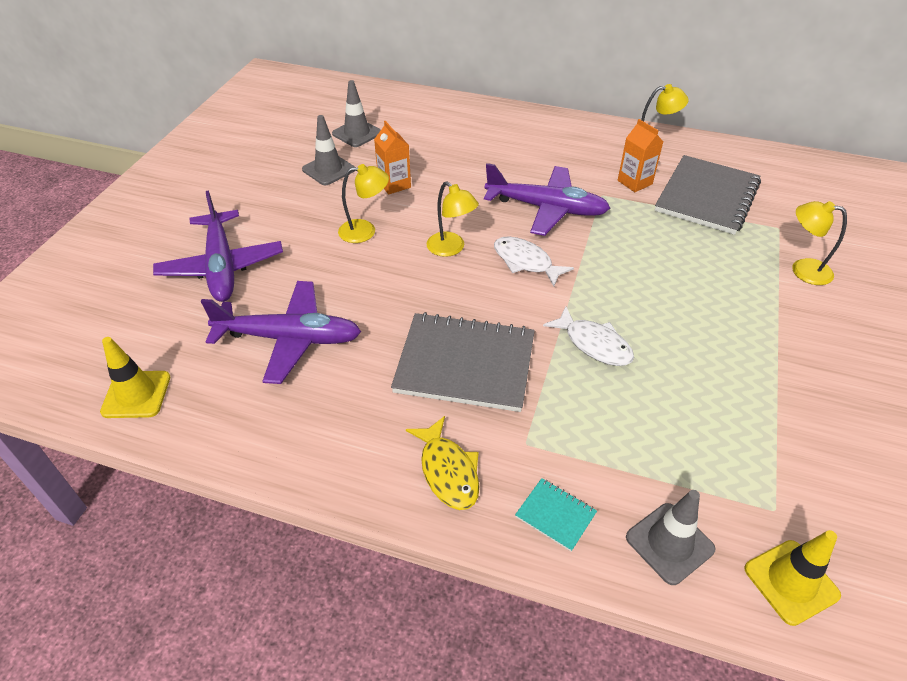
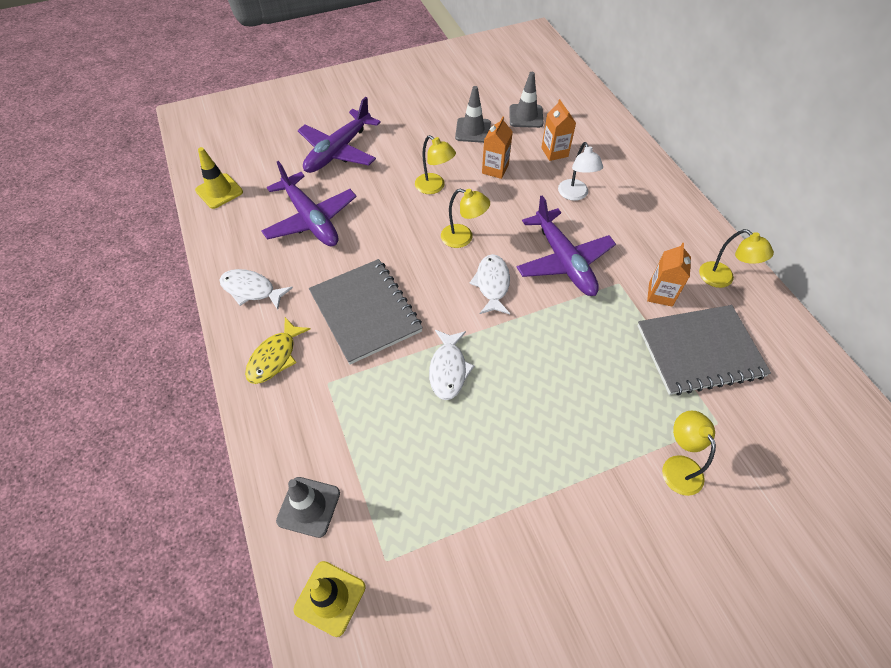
camera: 50 degrees right, 10 degrees up
yellow lamp [427,181,479,257] -> yellow lamp turned 75 degrees counterclockwise [441,189,490,248]
turquoise notebook [515,478,597,552] -> none
none -> white fish [220,269,293,310]
none -> orange carton [541,99,576,161]
none -> white lamp [558,142,603,201]

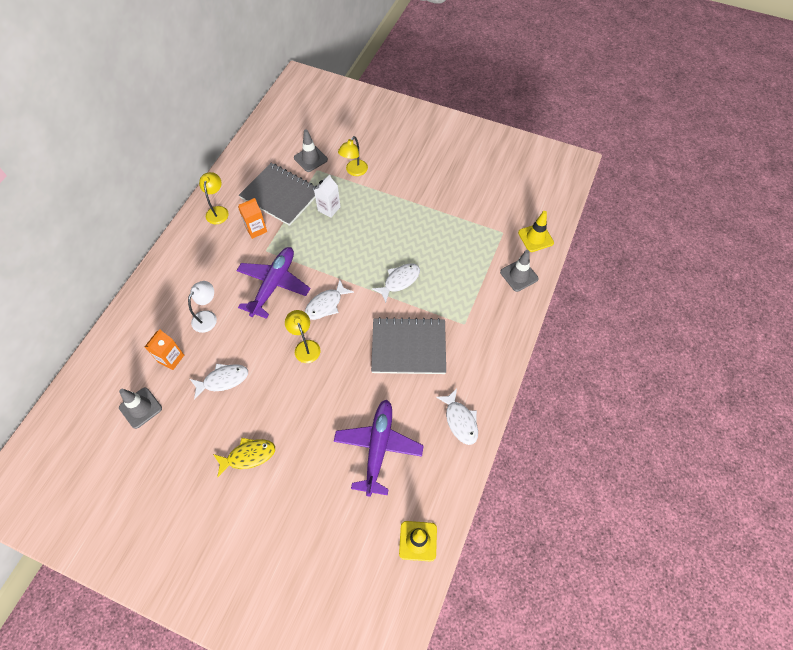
camera: 135 degrees left, 5 degrees up
yellow fish [245,317,311,384] -> yellow fish moved to [213,438,275,477]
purple plane [298,97,381,173] -> none
grey notebook [309,259,423,365] -> grey notebook turned 75 degrees clockwise [371,317,446,374]
yellow lamp [415,135,456,194] -> none
grey traffic cone [455,86,491,143] -> grey traffic cone moved to [294,129,328,172]
orange carton [482,117,513,179] -> white fish [190,364,248,400]
none -> white carton [314,174,341,218]

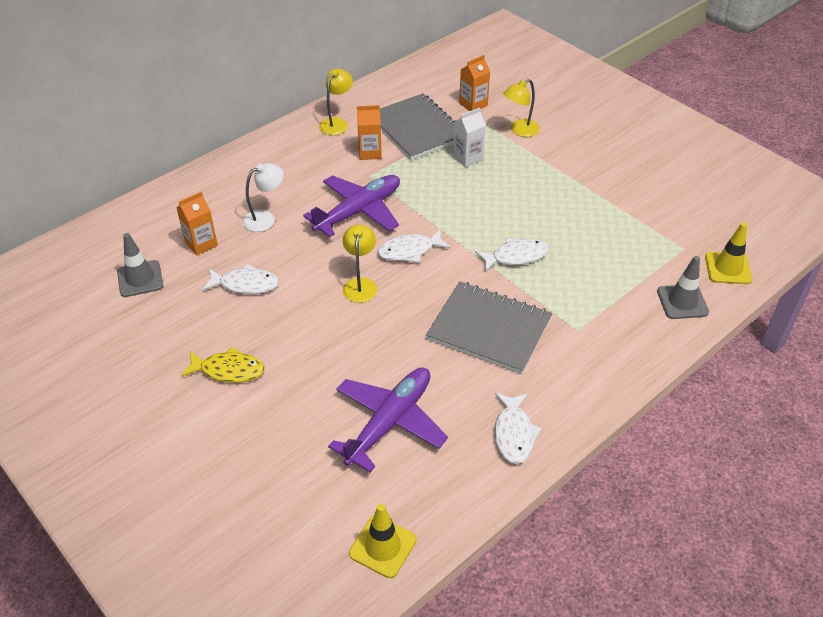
camera: 25 degrees right, 15 degrees down
grey traffic cone [294,129,328,172] -> orange carton [459,55,490,111]

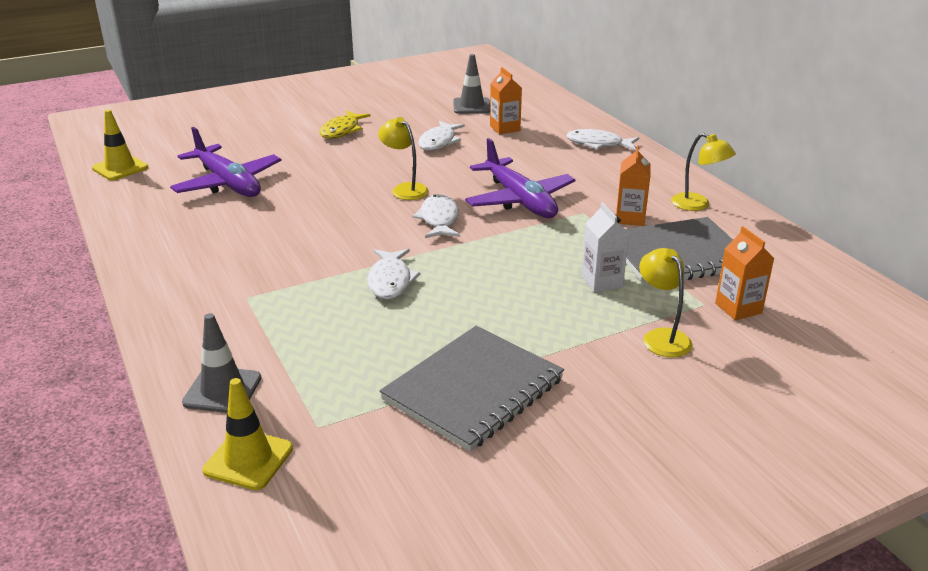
camera: 105 degrees right, 15 degrees down
white lamp [242,163,284,232] -> none
yellow lamp [343,224,377,303] -> yellow lamp turned 150 degrees counterclockwise [378,117,429,200]
grey notebook [426,281,552,374] -> grey notebook moved to [380,326,564,451]
white fish [495,393,542,464] -> white fish moved to [566,129,639,150]

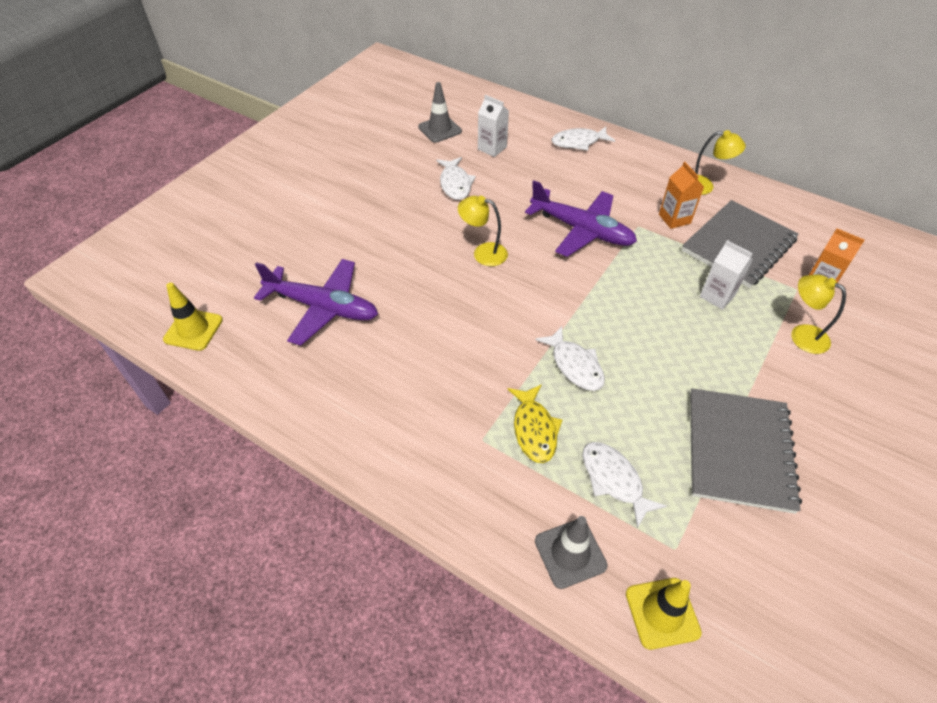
camera: 30 degrees left, 20 degrees up
yellow fish [320,111,371,139] -> yellow fish moved to [507,384,562,463]
white fish [413,194,460,238] -> white fish moved to [582,442,667,528]
orange carton [490,67,522,134] -> white carton [478,95,509,157]

